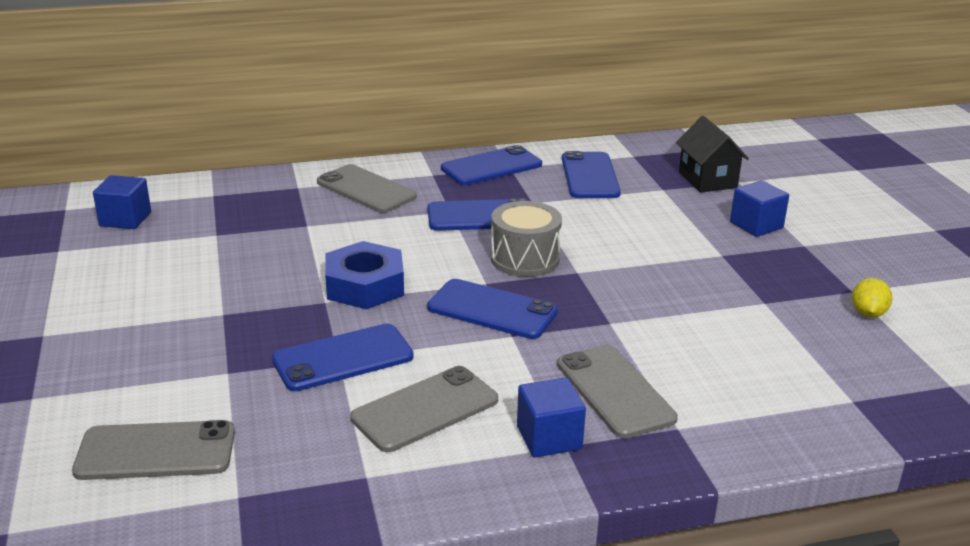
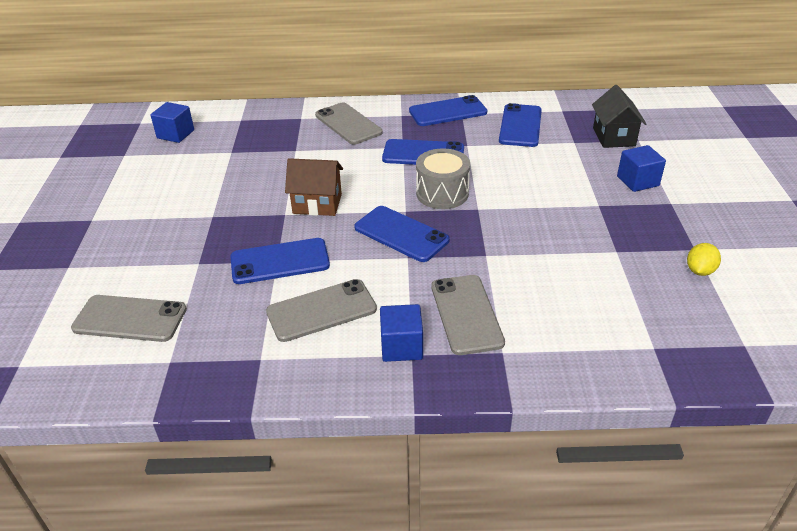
camera: 15 degrees right, 10 degrees up
blue nut [325,241,404,309] -> brown house [285,158,343,216]

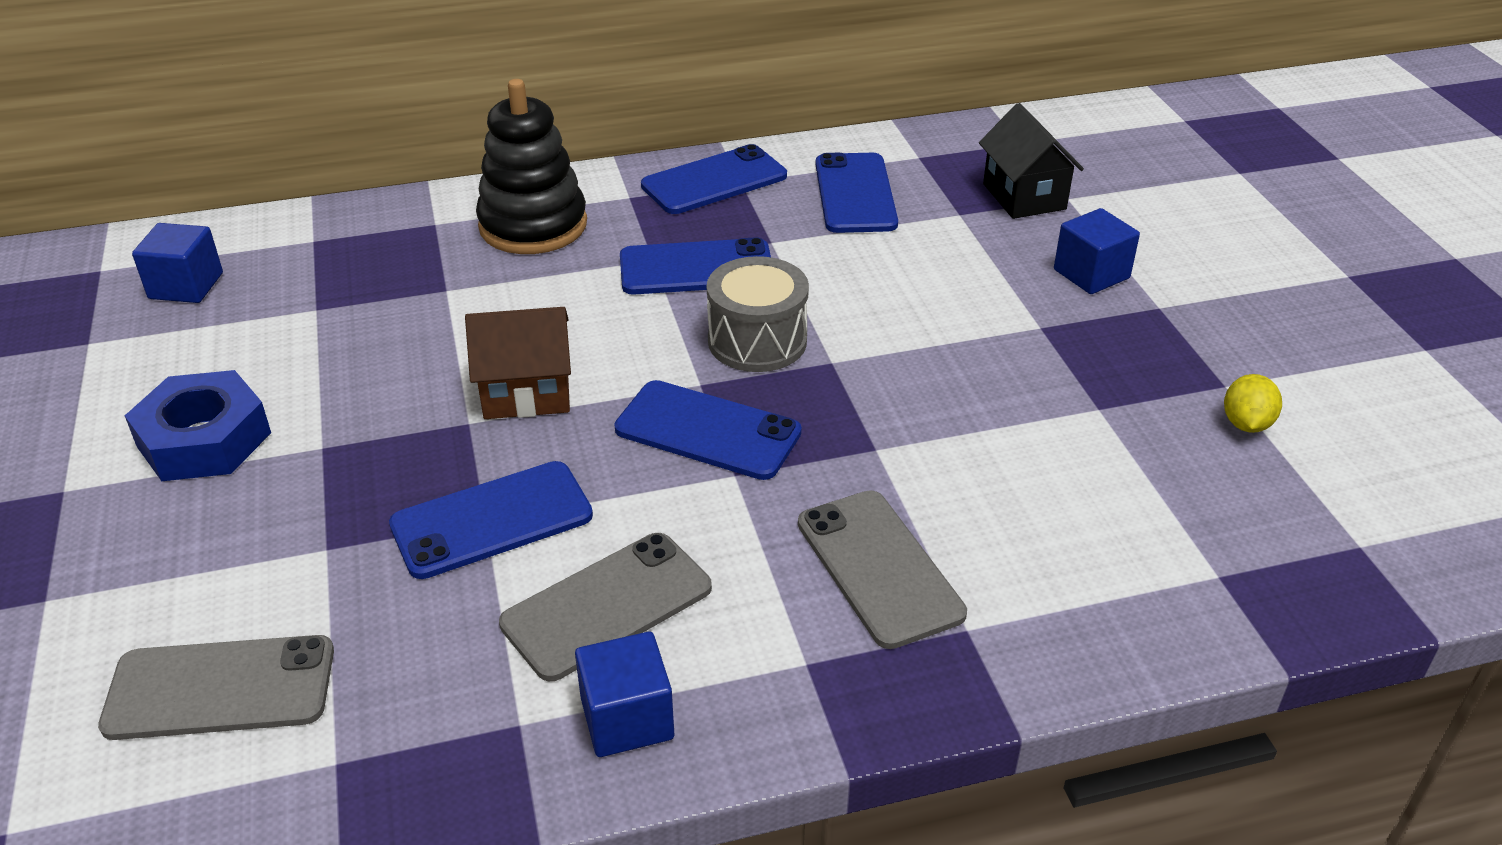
camera: 15 degrees left, 0 degrees up
grey phone [315,102,383,145] -> black stacking toy [476,79,587,254]
blue cube [380,304,423,362] -> blue cube moved to [575,631,674,757]
none -> blue nut [125,370,271,481]

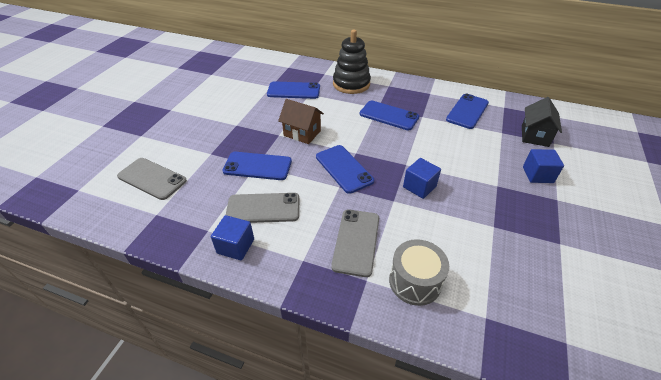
camera: 35 degrees right, 5 degrees up
blue nut [125,370,271,481] -> none
blue cube [132,223,223,303] -> blue cube moved to [403,158,441,199]
blue phone [641,144,787,214] -> blue phone moved to [267,81,320,99]
grey drum [707,256,809,372] -> grey drum moved to [389,239,449,306]
yellow lemon [1224,374,1282,433] -> none

